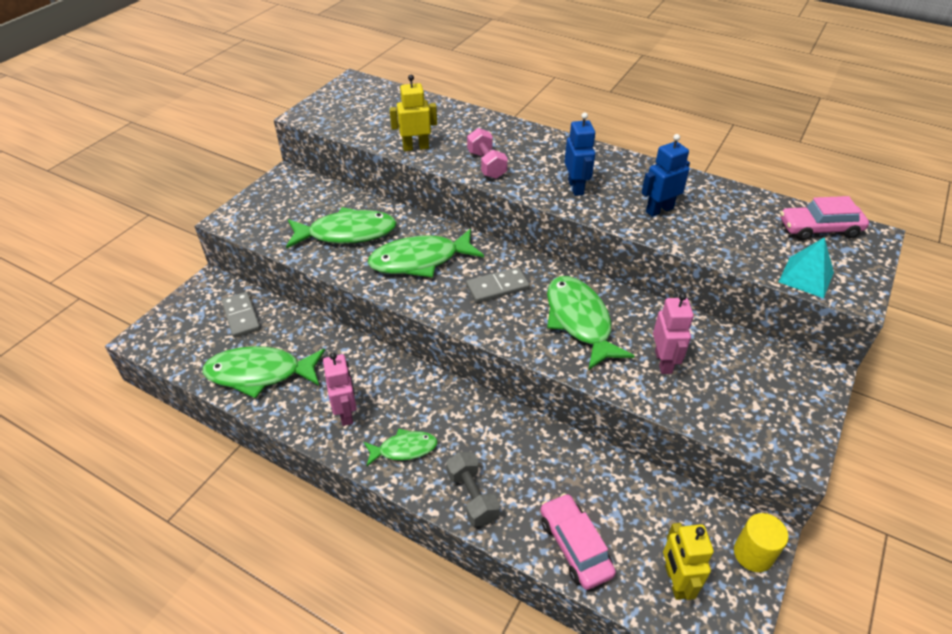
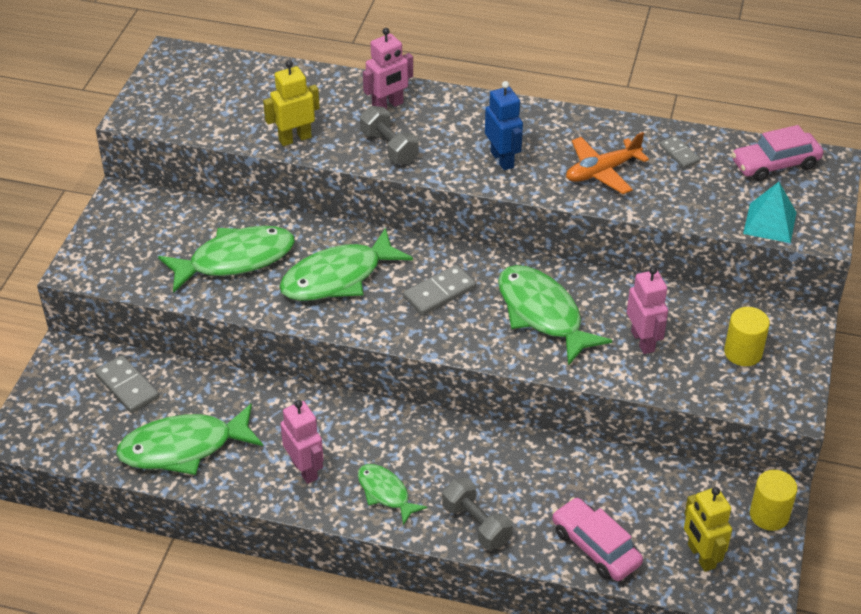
camera: 15 degrees left, 0 degrees up
green fish [364,428,438,466] -> green fish turned 105 degrees counterclockwise [358,464,428,525]
pink dumbbell [467,128,508,179] -> grey dumbbell [360,106,419,164]
blue robot [641,134,690,217] -> orange plane [566,132,649,194]
none -> pink robot [363,28,413,109]
none -> grey domino [659,136,700,168]
none -> yellow cylinder [724,307,770,366]

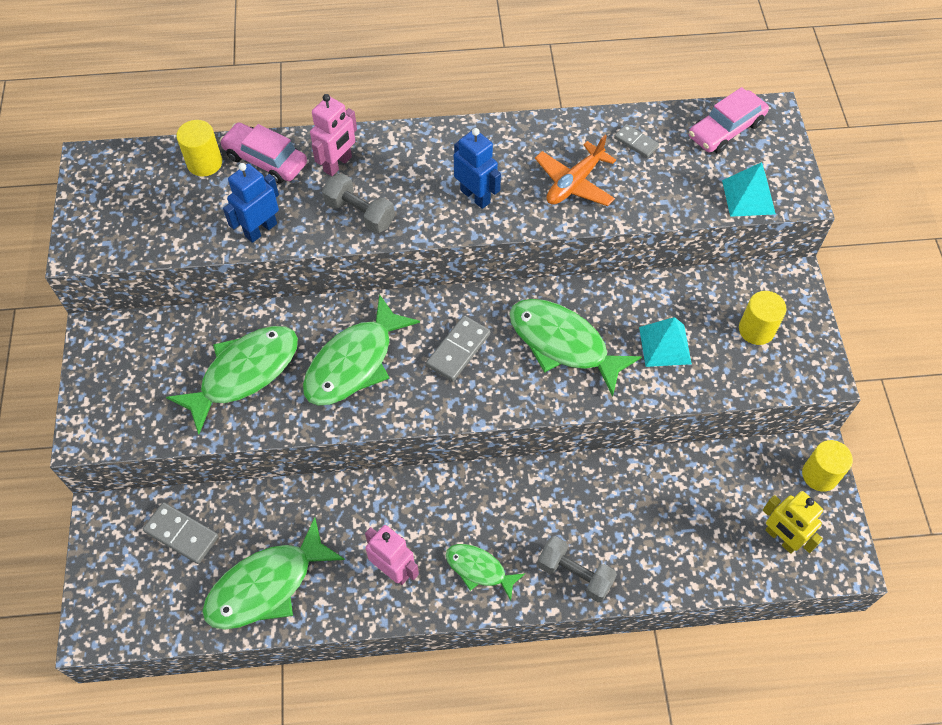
camera: 20 degrees left, 15 degrees up
yellow robot [263,60,320,146] -> blue robot [223,163,279,243]
pink car [552,497,643,581] -> pink car moved to [220,123,307,183]
pink robot [627,266,668,354] -> turquoise pyramid [639,317,692,367]
none -> yellow cylinder [176,120,222,176]

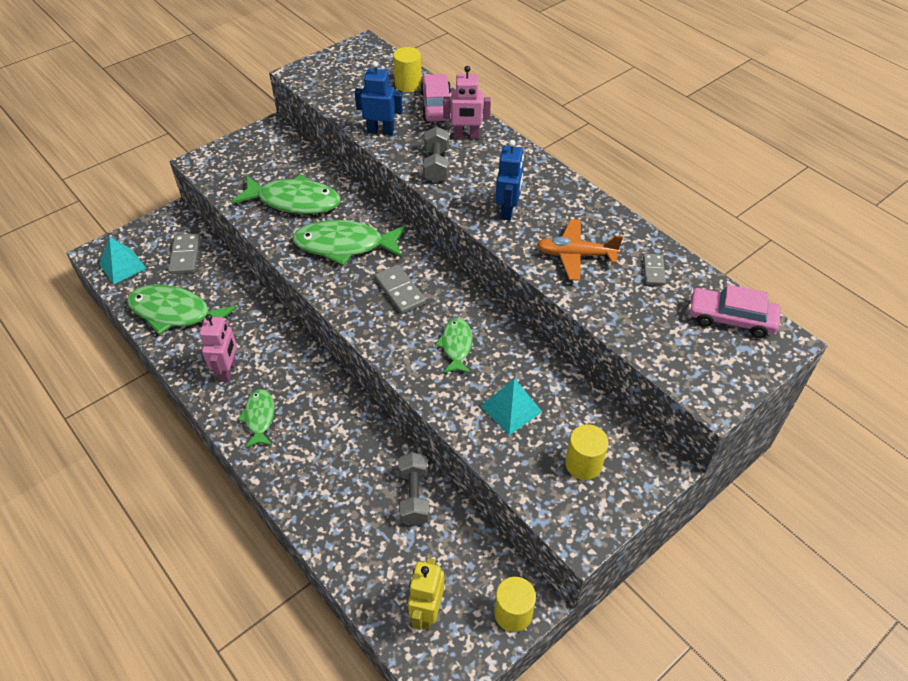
camera: 55 degrees right, 10 degrees down
grey domino [426,315,490,382] -> grey domino turned 60 degrees clockwise [374,265,426,314]
green fish [509,299,641,397] -> green fish [435,318,473,374], size x0.56
grey dumbbell [537,536,617,602] -> grey dumbbell moved to [398,452,430,526]
turquoise pyramid [722,162,776,217] -> turquoise pyramid moved to [99,236,147,284]

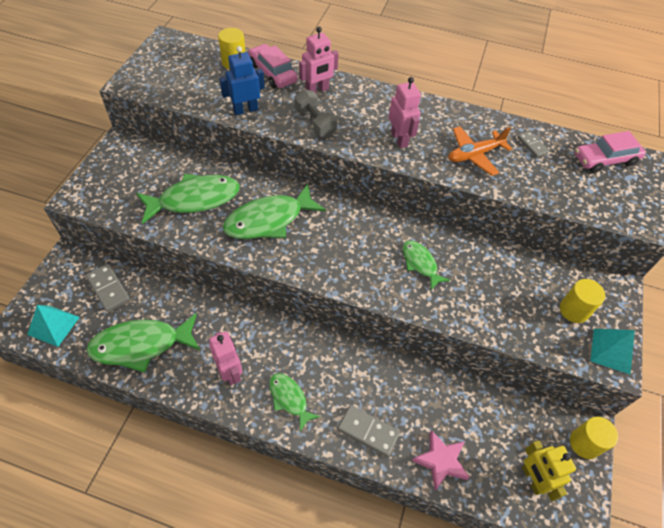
camera: 35 degrees left, 5 degrees up
grey domino [374,265,426,314] -> grey domino moved to [337,405,400,457]
grey dumbbell [398,452,430,526] -> none
turquoise pyramid [481,378,542,435] -> turquoise pyramid moved to [590,329,635,375]
blue robot [496,140,524,221] -> pink robot [388,77,421,148]
none -> pink star [412,430,470,490]

